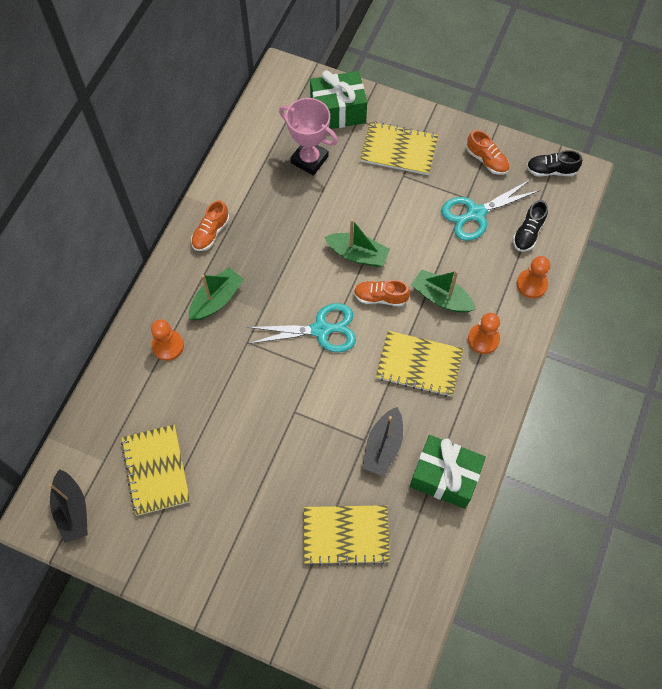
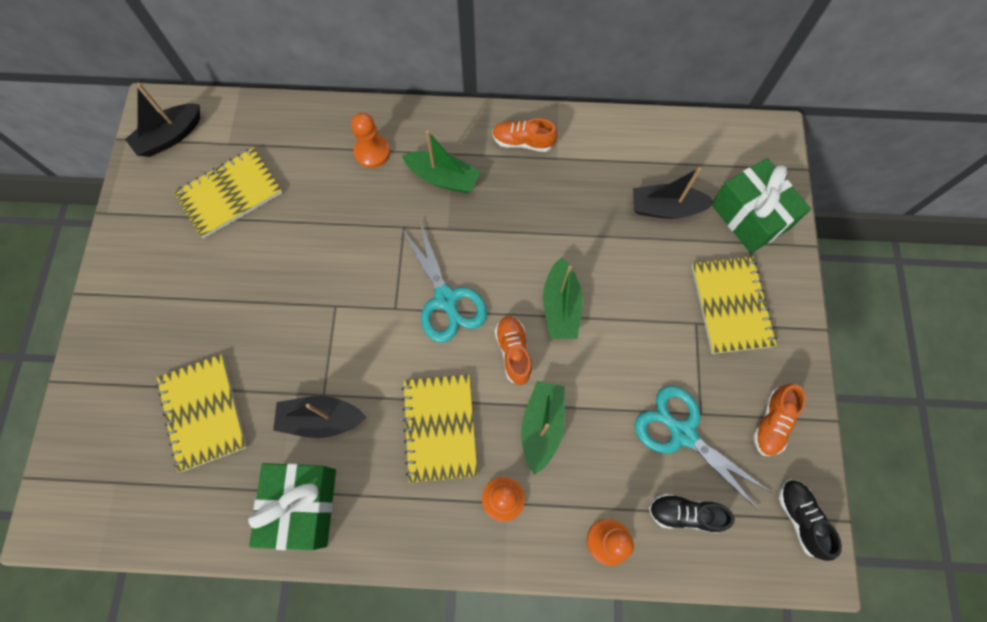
camera: 70 degrees right, 5 degrees up
pink trophy [279,98,338,176] -> black boat [633,167,715,219]

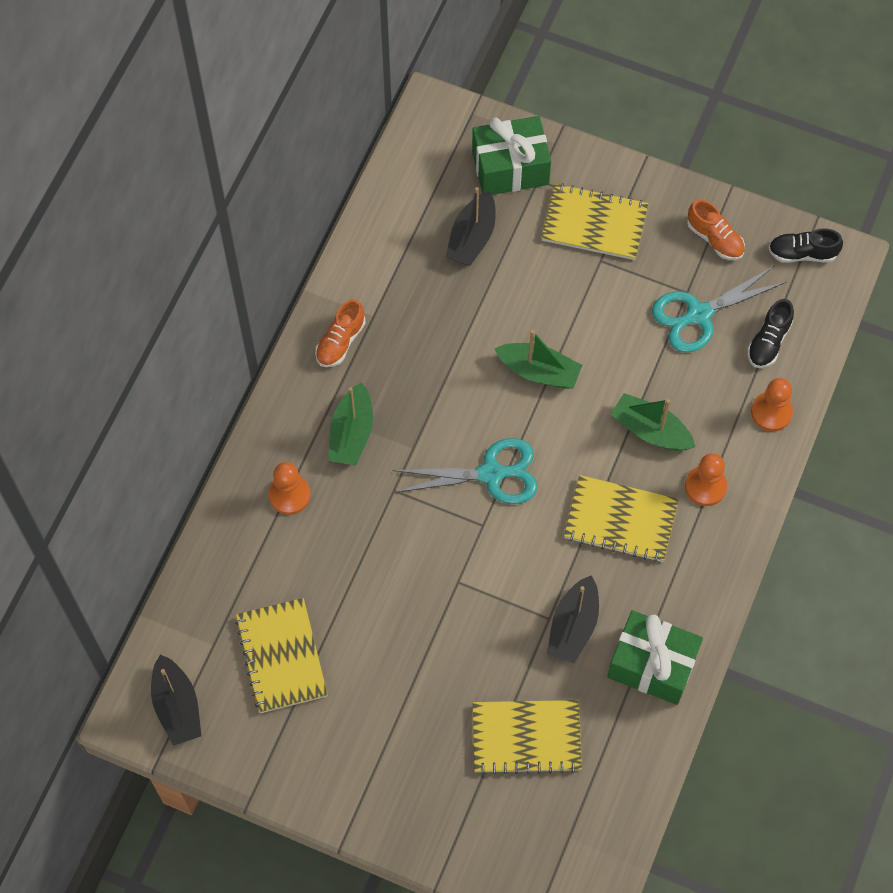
camera: 70 degrees left, 5 degrees down
green boat [402,130,481,193] -> green boat turned 150 degrees clockwise [329,382,373,466]
orange shoe [495,316,533,385] -> none

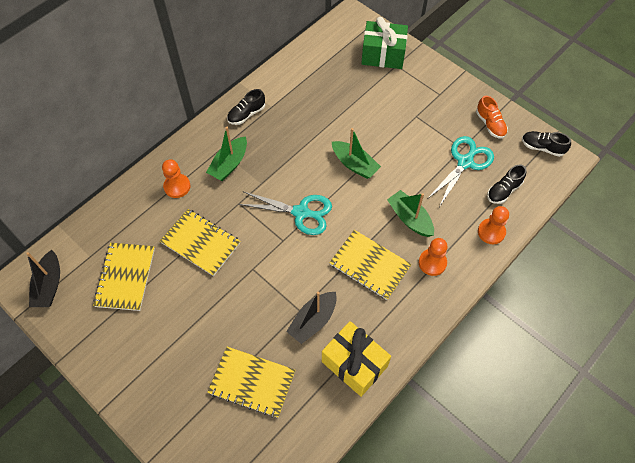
camera: 20 degrees right, 5 degrees down
orange shoe [315,299,366,367] -> black shoe [227,89,265,125]
black boat [446,187,496,266] -> none
yellow notebook [541,183,649,260] -> yellow notebook moved to [160,209,240,276]
green gift [607,610,703,705] -> yellow gift [322,321,391,397]
turquoise scissors [652,266,786,353] -> turquoise scissors turned 135 degrees clockwise [427,136,494,206]

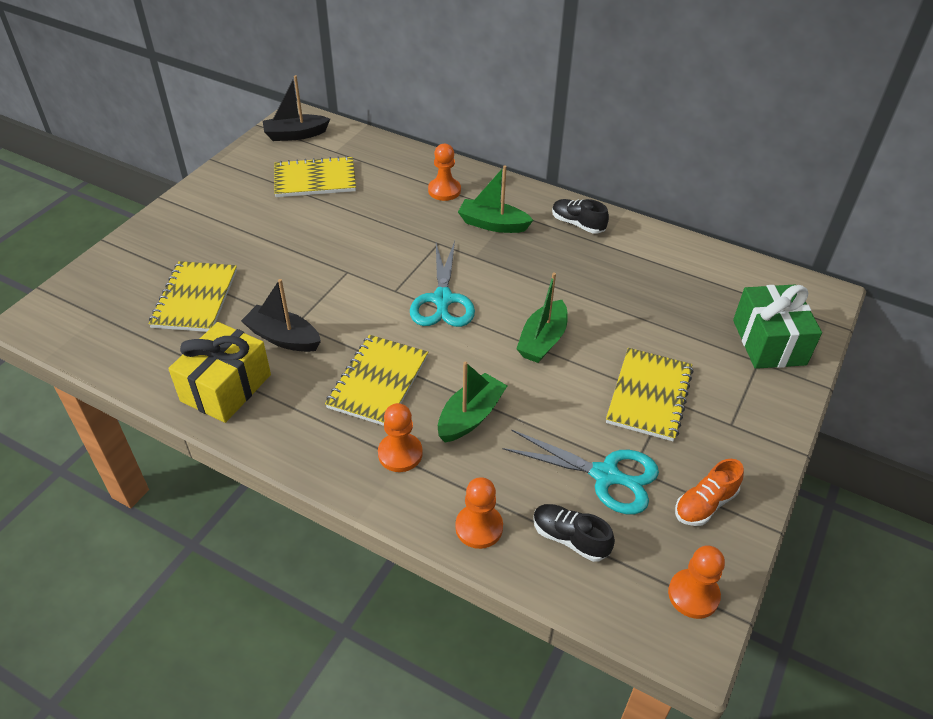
camera: 75 degrees right, 15 degrees down
yellow notebook [160,209,240,276] -> yellow notebook moved to [606,348,693,441]
black shoe [522,131,571,157] -> orange pawn [668,545,725,619]

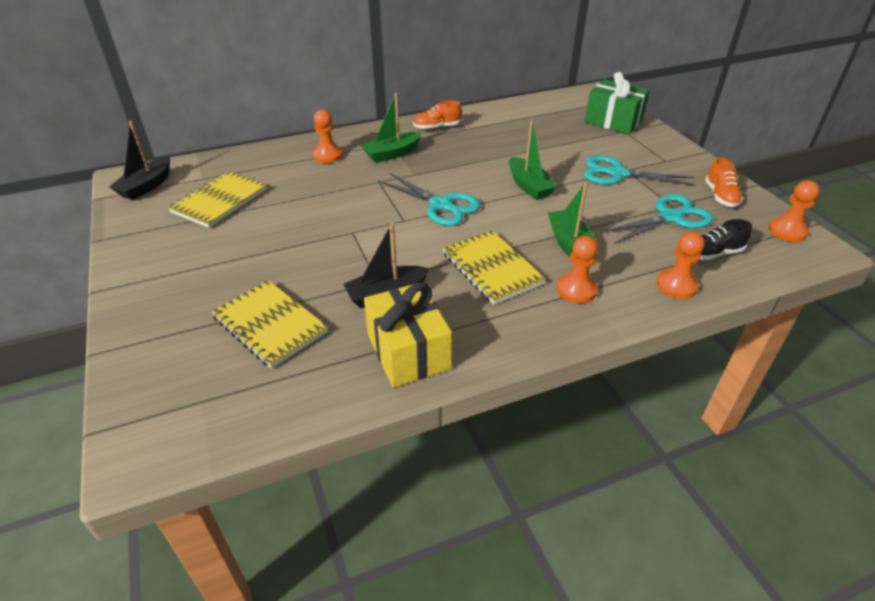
camera: 50 degrees left, 5 degrees down
black shoe [552,199,609,234] -> orange shoe [413,101,462,130]
yellow notebook [606,348,693,441] -> turquoise scissors [584,155,696,186]

